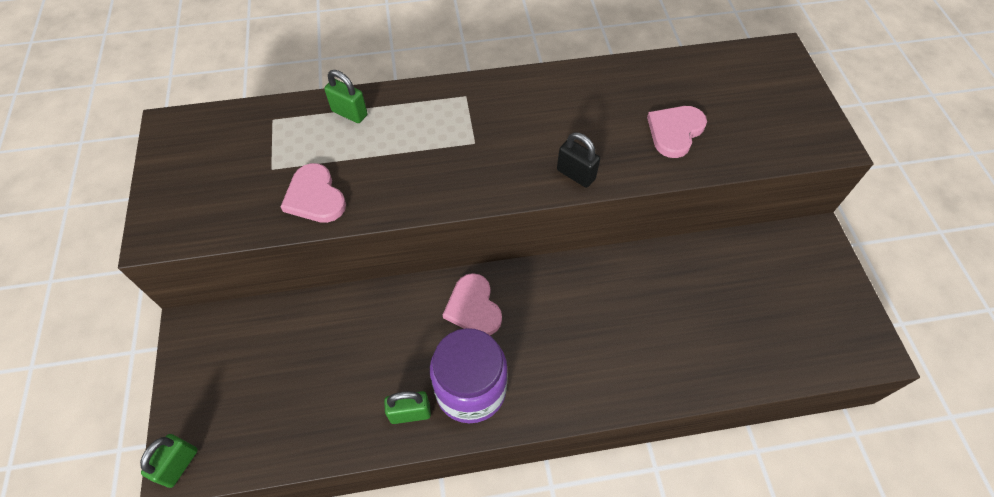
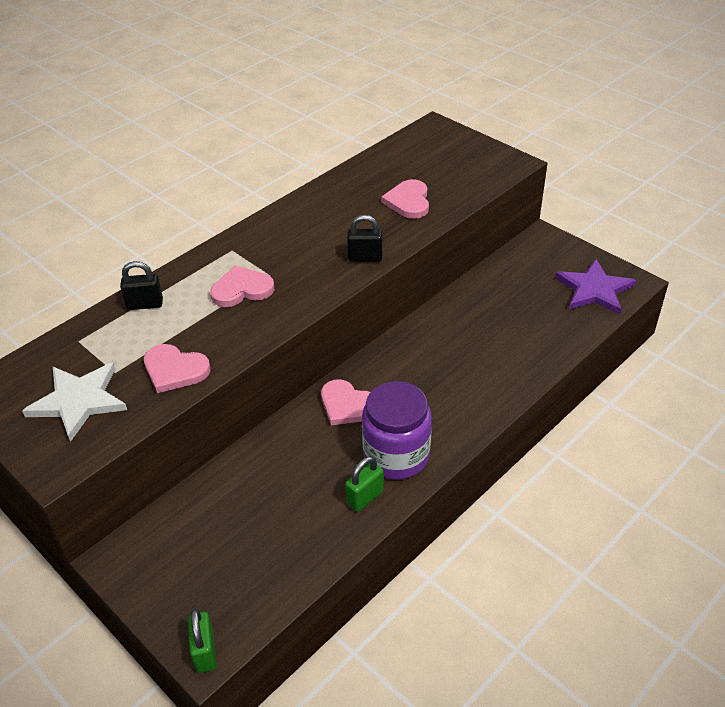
camera: 35 degrees left, 15 degrees down
green padlock [324,70,367,123] -> black padlock [120,261,163,310]
none -> white star [22,363,127,442]
none -> pink heart [210,266,274,307]
none -> purple star [555,259,636,315]

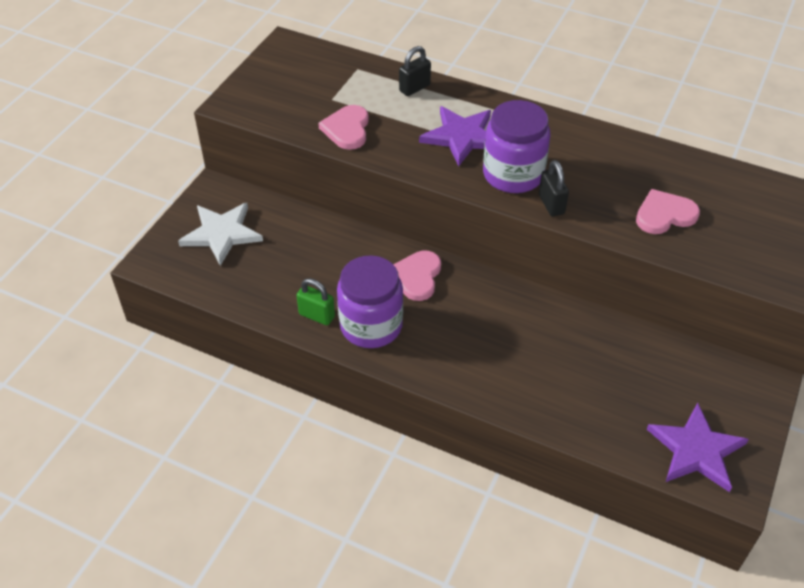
camera: 70 degrees right, 5 degrees up
white star [22,363,127,442] -> white star moved to [178,203,263,266]
black padlock [120,261,163,310] -> black padlock turned 75 degrees clockwise [399,46,431,96]
green padlock [188,608,217,673] -> none
pink heart [210,266,274,307] -> purple star [419,106,491,167]
none -> purple jar [483,100,550,193]

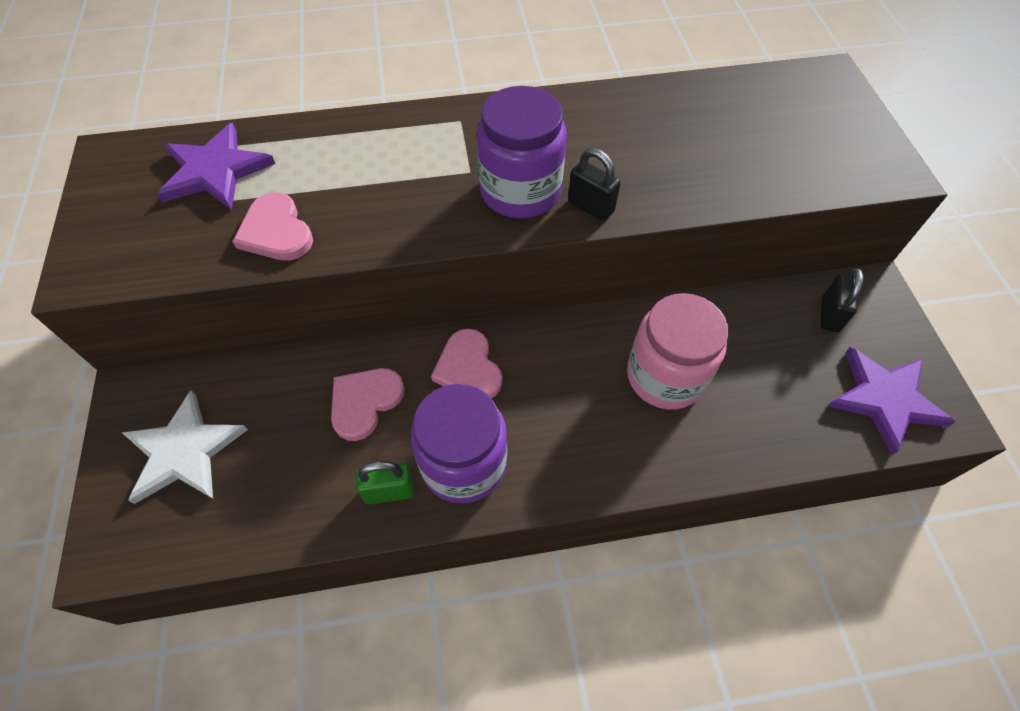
camera: 35 degrees left, 10 degrees up
black padlock [399,46,431,96] -> black padlock moved to [821,269,864,332]
purple star [419,106,491,167] -> purple star moved to [157,123,275,210]
pink heart [636,189,700,234] -> pink heart moved to [331,368,405,441]
none -> pink jar [627,293,728,410]

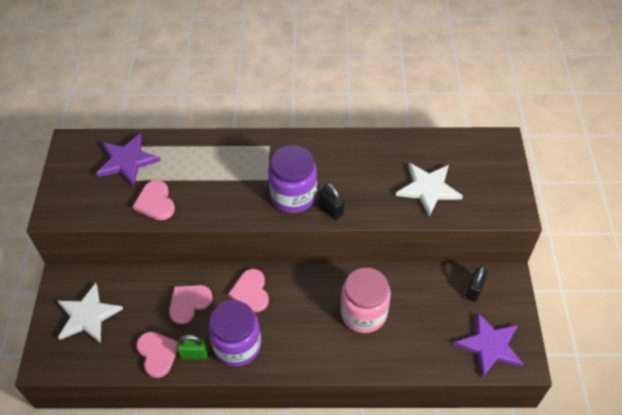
camera: 10 degrees right, 5 degrees down
none -> pink heart [136,332,178,378]
none -> white star [396,163,463,217]

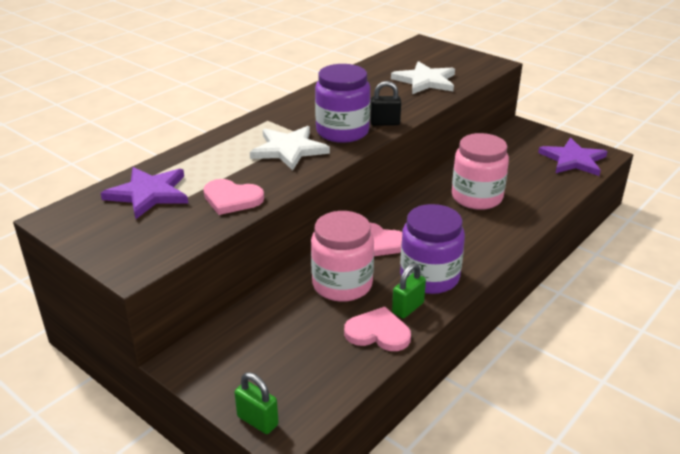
camera: 50 degrees left, 20 degrees down
white star [58,283,123,344] -> white star moved to [250,126,330,171]
pink heart [169,285,213,324] -> pink jar [311,211,374,302]
black padlock [466,266,487,302] -> none
none -> green padlock [234,372,279,434]

